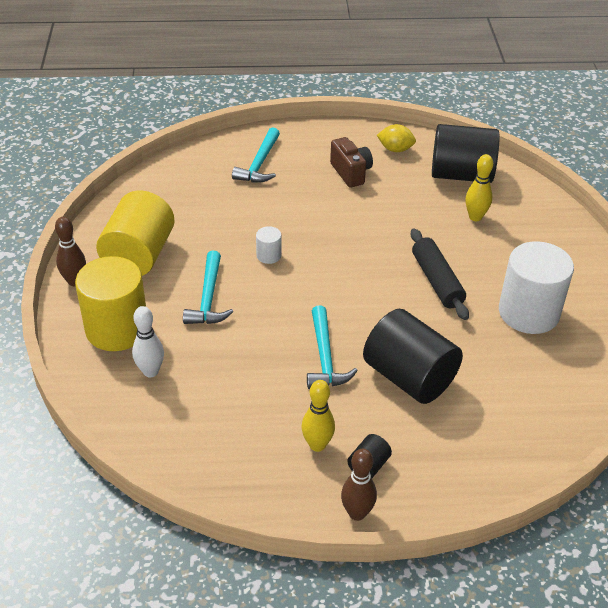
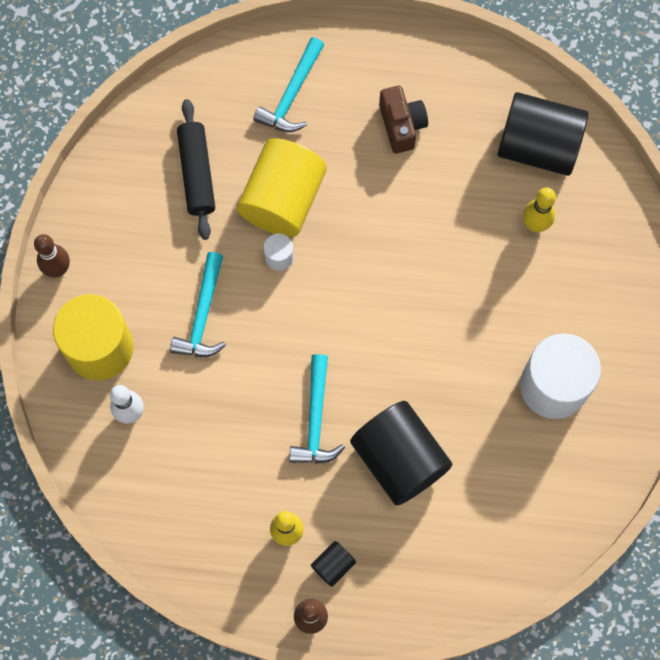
camera: 10 degrees right, 30 degrees up
yellow cylinder [96,190,175,276] -> yellow cylinder moved to [237,138,327,237]
yellow lemon [377,124,416,152] -> none
black rolling pin [411,228,469,320] -> black rolling pin moved to [177,99,215,240]

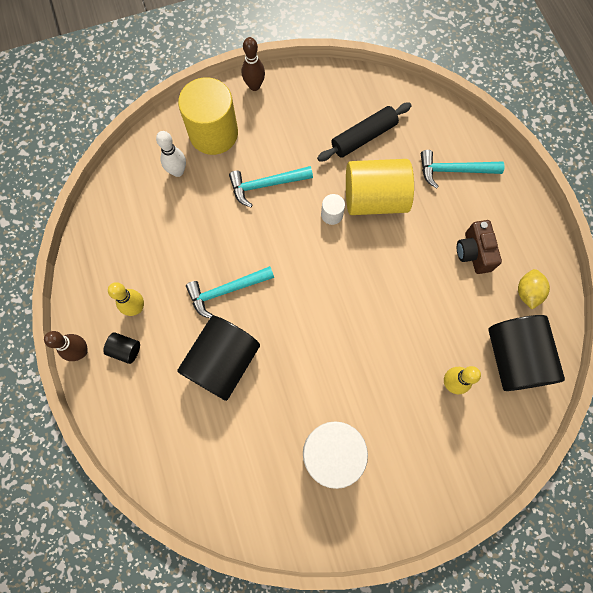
camera: 65 degrees right, 0 degrees up
brown camera [379,86,428,153] -> brown camera turned 120 degrees clockwise [457,220,502,274]
none -> yellow lemon [518,269,550,310]

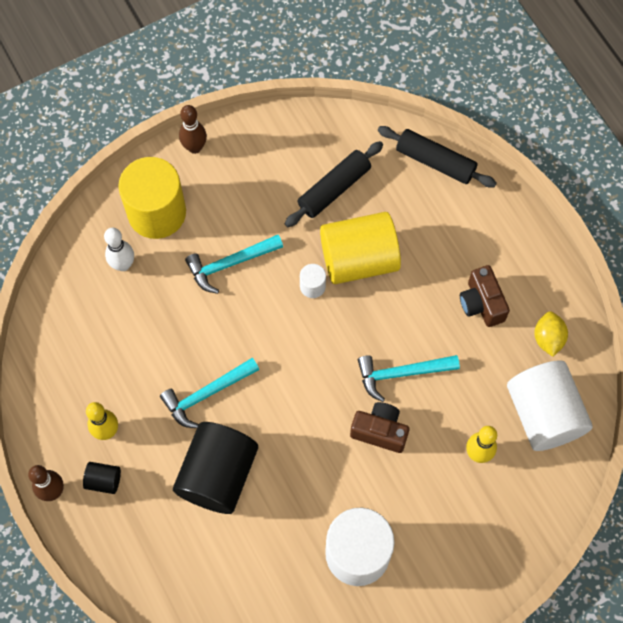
camera: 10 degrees left, 5 degrees down
turquoise hammer [421,150,505,188] -> turquoise hammer moved to [358,355,460,402]
black cylinder [488,315,565,391] -> white cylinder [507,360,593,451]
none -> brown camera [350,402,409,453]
none -> black rolling pin [378,126,497,187]

